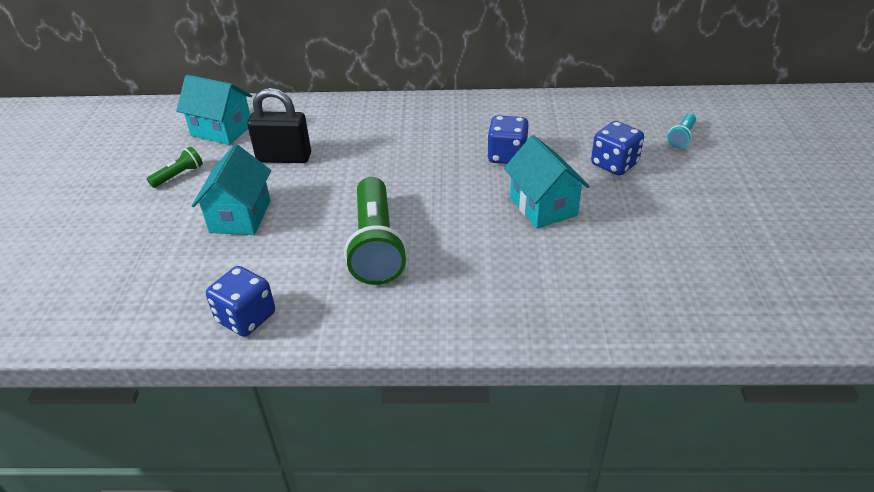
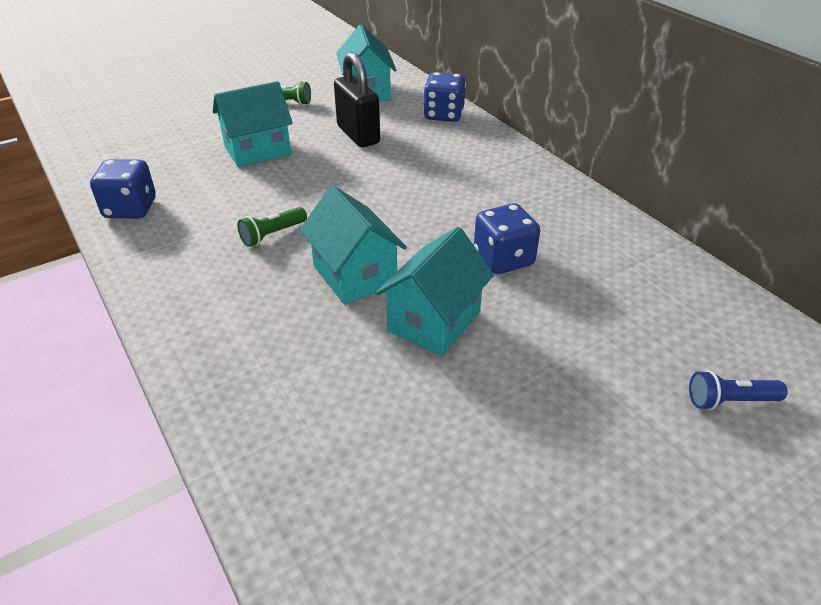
camera: 55 degrees right, 0 degrees up
green flashlight [344,177,407,285] -> green flashlight [237,207,307,247], size x0.46
blue dice [591,121,644,176] -> blue dice moved to [423,72,466,122]
turquoise flashlight [667,113,696,148] -> blue flashlight [689,370,788,410]
none -> turquoise house [300,185,407,305]

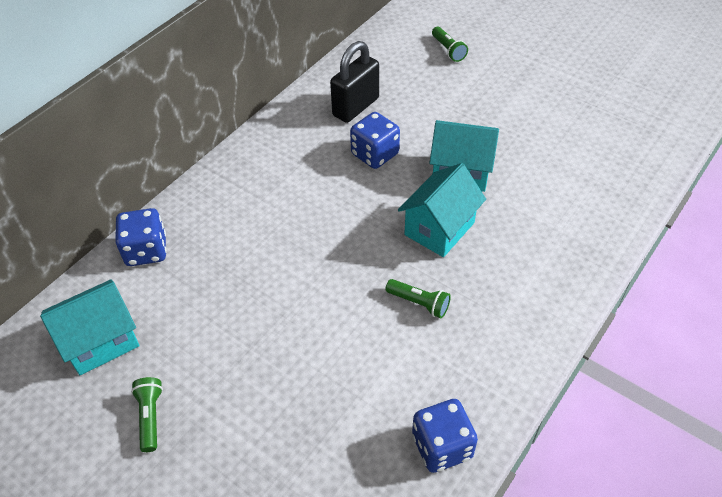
camera: 110 degrees left, 10 degrees up
turquoise house [213,81,293,167] -> none
black padlock [334,52,380,147] -> black padlock moved to [330,41,379,123]
blue flashlight [689,370,788,410] -> green flashlight [432,27,468,62]

